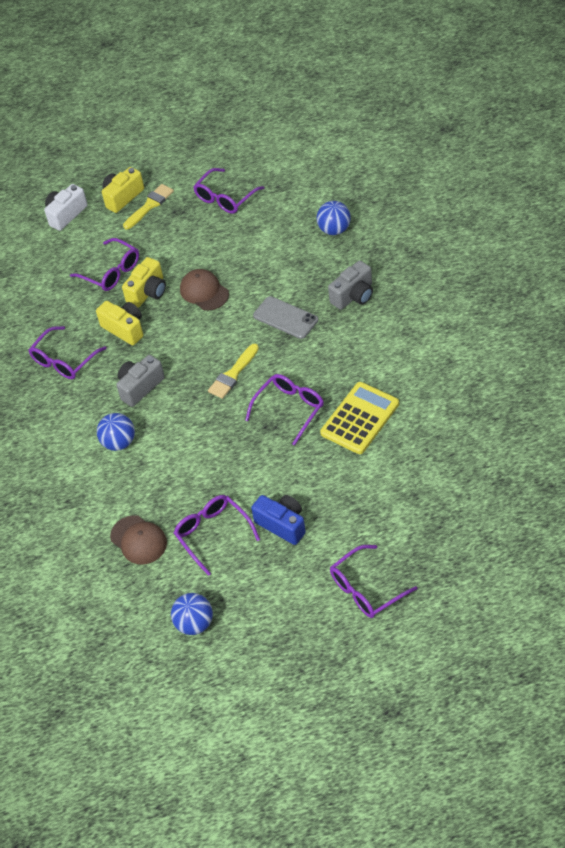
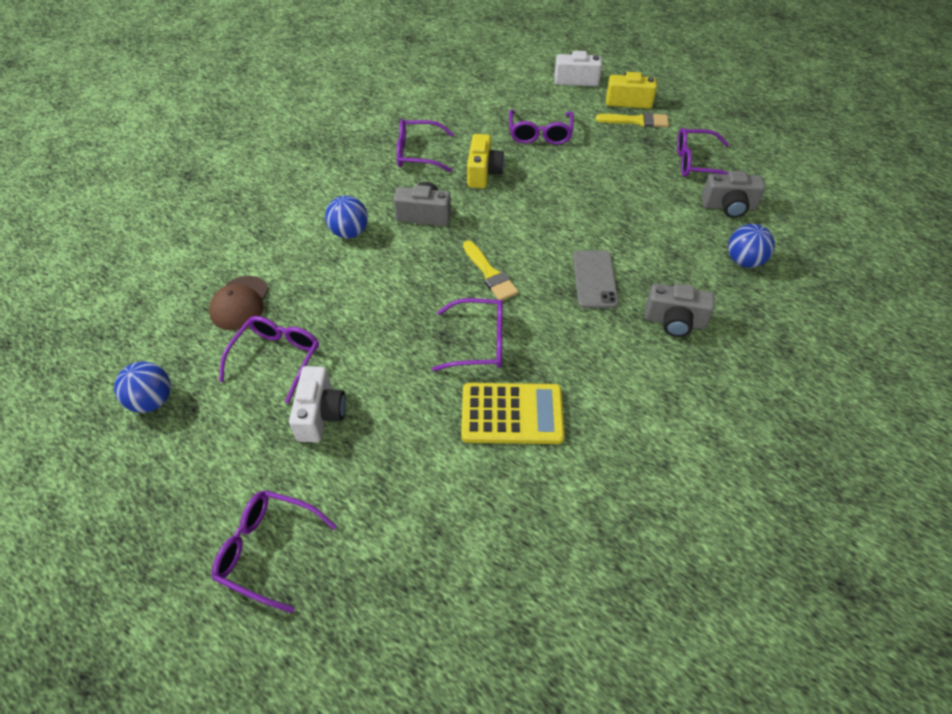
camera: 50 degrees right, 0 degrees up
yellow camera [122,257,166,307] -> none
brown cap [180,269,229,310] -> none
yellow brush [208,344,259,399] -> yellow brush turned 120 degrees counterclockwise [463,240,519,300]
blue camera [251,495,306,545] -> white camera [289,366,346,443]
none -> grey camera [702,171,765,218]

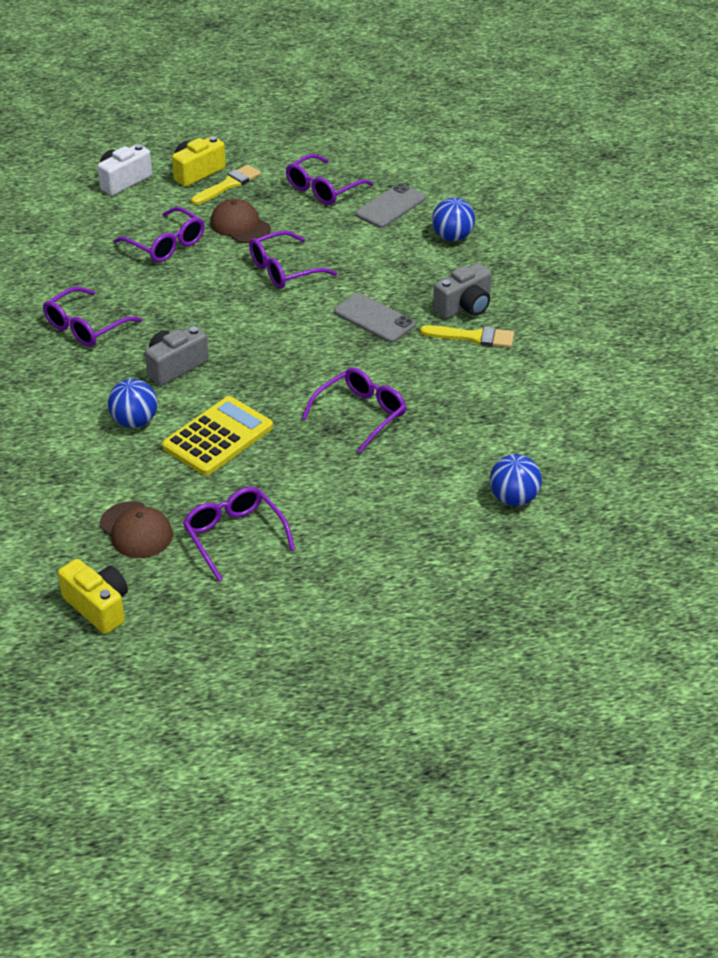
camera: 50 degrees left, 10 degrees down
blue ball [114,362,171,413] -> blue ball moved to [490,454,542,506]
purple glasses [212,490,337,613] -> purple glasses moved to [249,231,337,289]
white camera [289,366,346,443] -> none
yellow calculator [461,383,565,444] -> yellow calculator moved to [162,396,273,476]
yellow brush [463,240,519,300] -> yellow brush moved to [420,325,514,348]
yellow camera [467,134,504,188] -> yellow camera moved to [58,559,128,634]
grey camera [702,171,765,218] -> grey phone [356,183,426,228]
none -> brown cap [210,199,271,243]

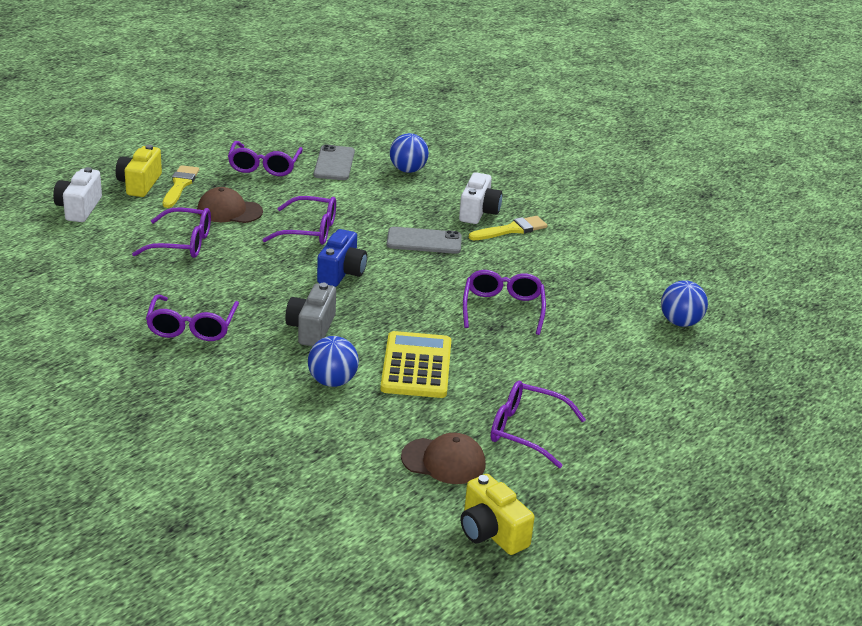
camera: 40 degrees left, 10 degrees down
yellow camera [58,559,128,634] -> yellow camera turned 135 degrees counterclockwise [461,474,535,555]
purple glasses [249,231,337,289] -> purple glasses turned 105 degrees counterclockwise [262,196,336,245]
grey camera [433,263,492,319] -> white camera [459,172,502,224]
none -> blue camera [317,229,367,287]

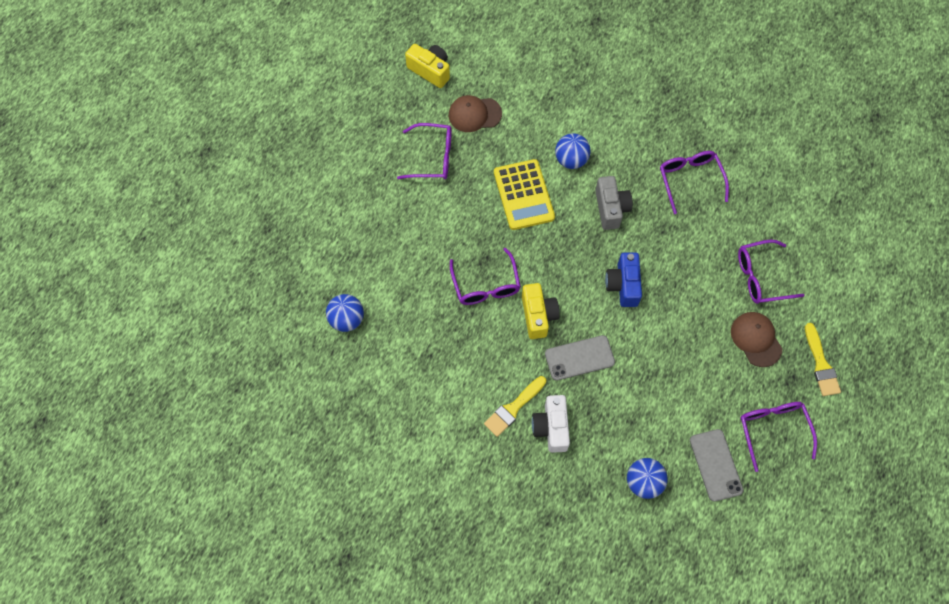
camera: 165 degrees right, 35 degrees up
white camera [53,167,102,222] -> none
yellow camera [116,145,162,197] -> yellow camera moved to [522,283,560,339]
brown cap [197,187,263,223] -> brown cap turned 105 degrees counterclockwise [731,312,783,367]
purple glasses [262,196,336,245] -> none

